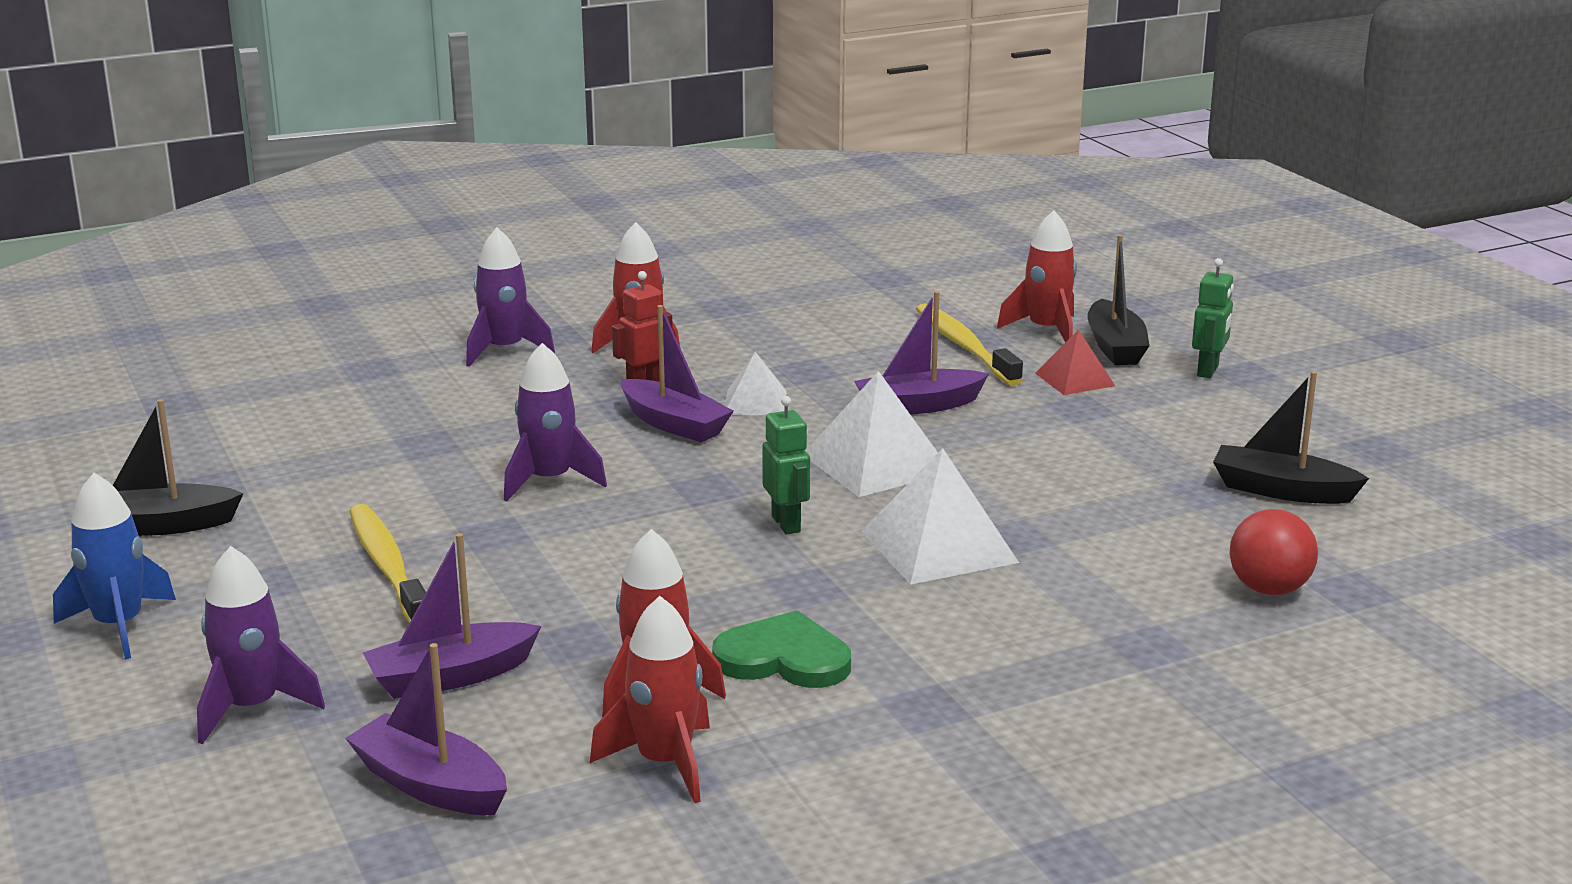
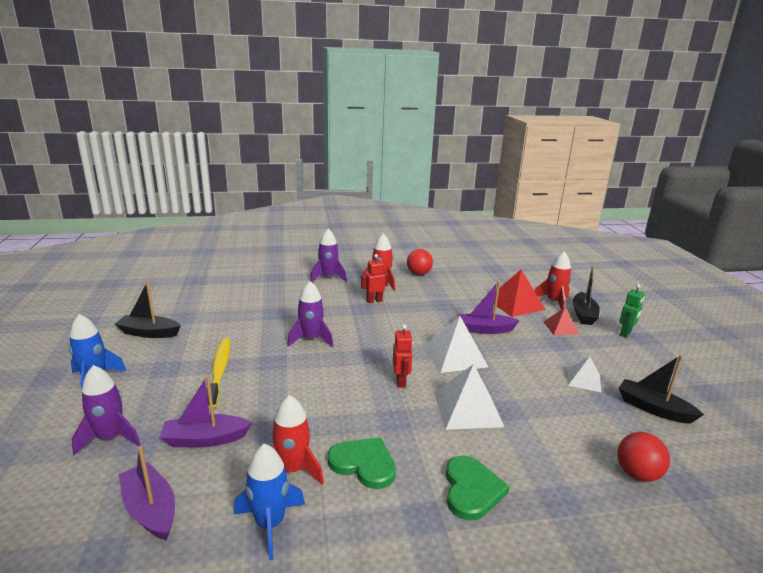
camera: 15 degrees right, 0 degrees up
red rocket [590,596,710,803] -> blue rocket [234,444,305,560]
purple boat [621,305,734,442] -> none
white pyramid [725,352,787,415] -> white pyramid moved to [568,356,601,392]
green robot [762,396,810,534] -> red robot [393,324,413,388]
yellow toothbrush [916,303,1023,386] -> red pyramid [494,270,546,317]
none -> red ball [407,249,433,275]
none -> green heart [446,456,510,521]

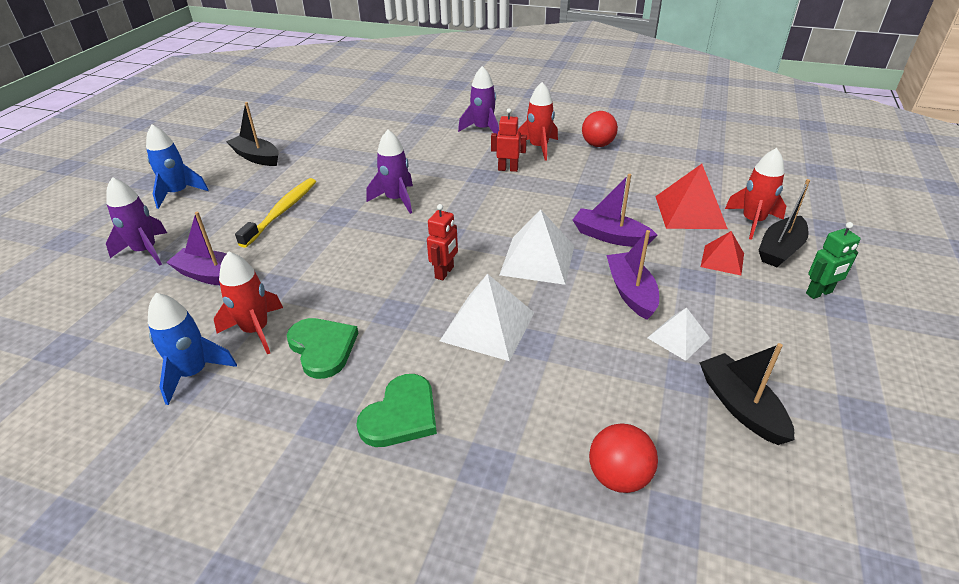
camera: 30 degrees right, 15 degrees up
purple boat [119,446,175,540] -> purple boat moved to [606,230,659,320]

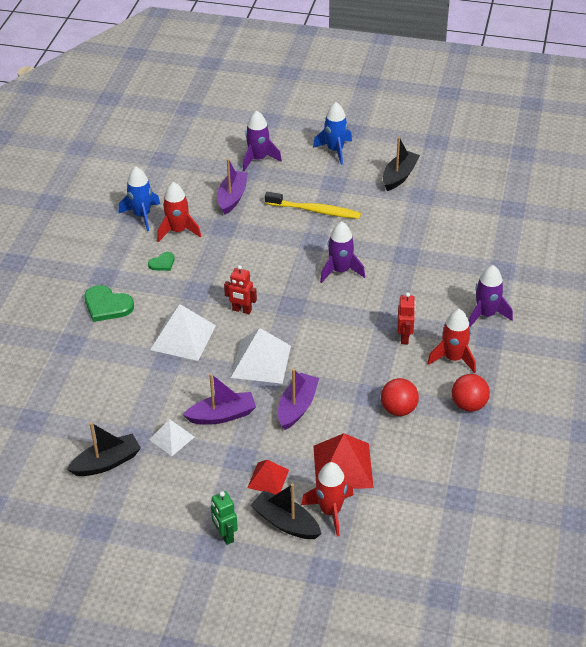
camera: 85 degrees right, 5 degrees up
green heart [287,318,358,379] -> green heart [148,252,174,271], size x0.56
red ball [589,423,658,493] -> red ball moved to [381,378,419,416]

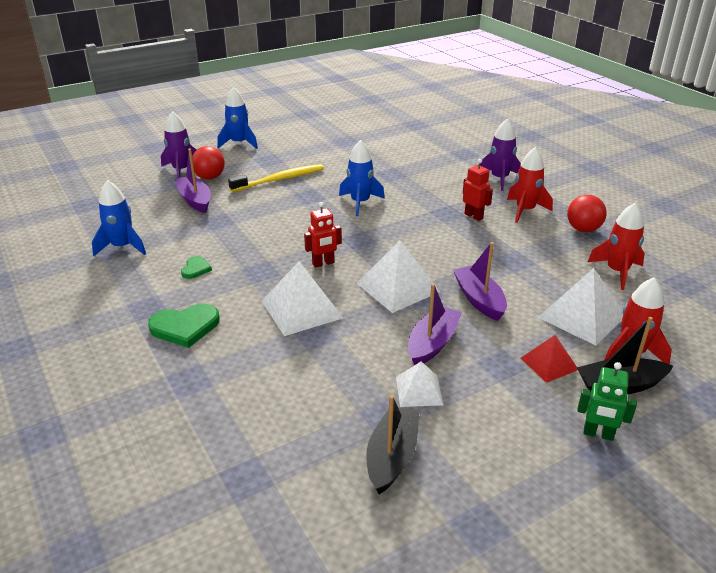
camera: 45 degrees left, 10 degrees down
red rocket [157,182,201,242] -> red rocket moved to [588,203,645,290]
red pyramid [313,433,374,489] -> white pyramid [538,268,623,346]
purple rocket [320,221,365,283] -> blue rocket [339,140,385,216]
red ball [381,378,419,416] -> red ball moved to [192,146,225,179]
black boat [383,137,420,191] -> none

